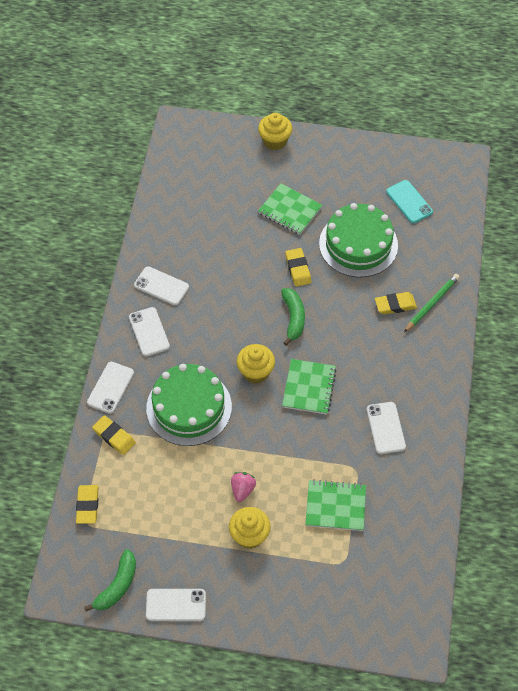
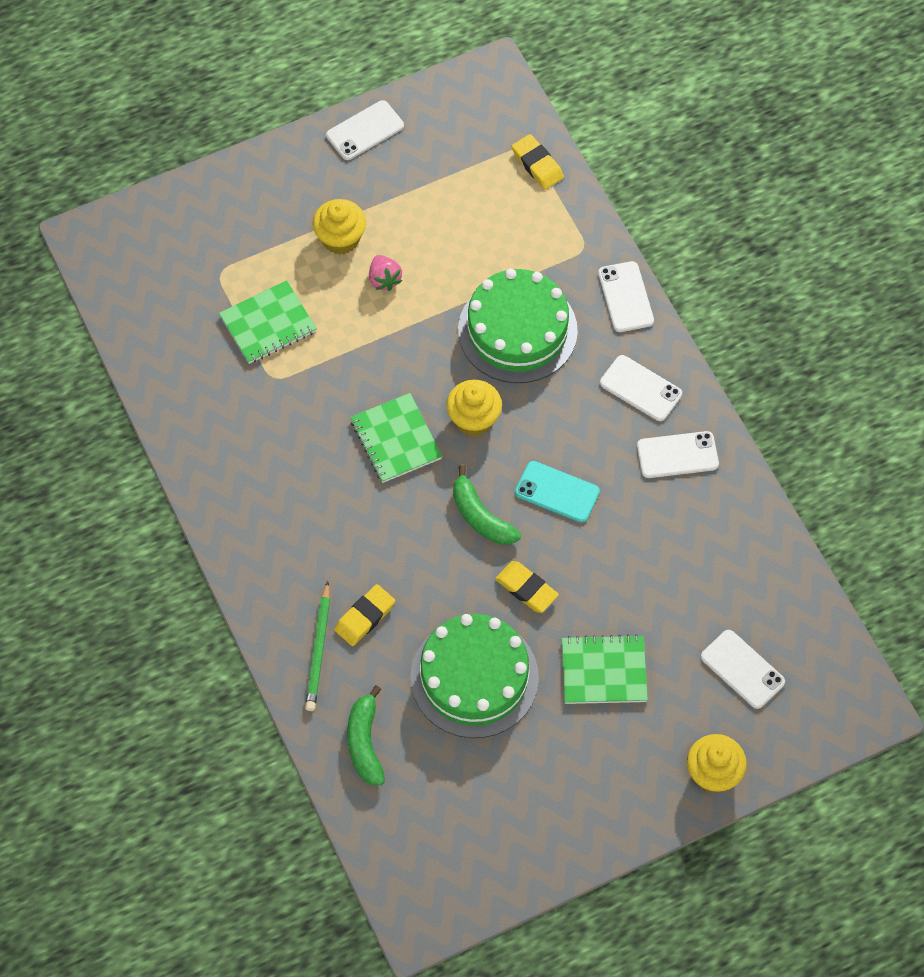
camera: 145 degrees right, 5 degrees up
green banana [84,549,136,611] -> green banana moved to [347,685,385,785]
yellow eraser [92,415,136,455] -> none
white phone [367,402,406,454] -> white phone moved to [701,630,785,709]
turquoise phone [386,180,433,223] -> turquoise phone moved to [515,461,600,523]

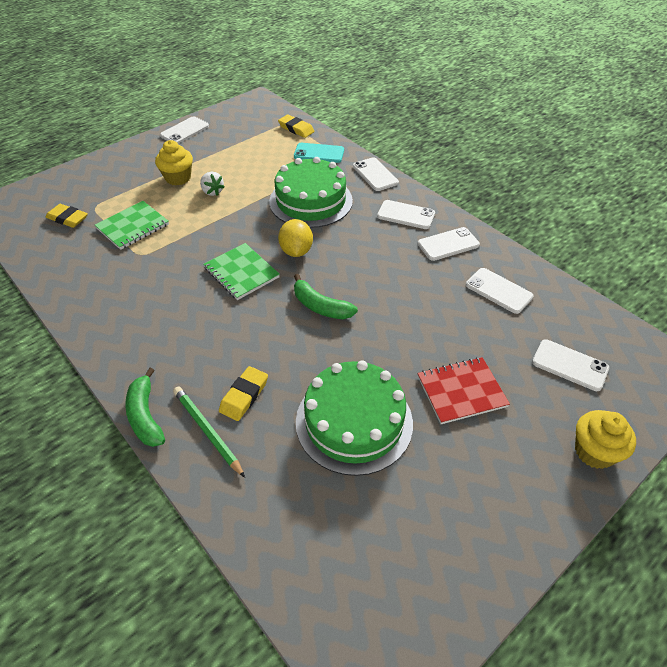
camera: 15 degrees left, 15 degrees down
green pencil [305,581,330,711] -> green pencil turned 150 degrees clockwise [173,387,245,478]
green banana [347,685,385,785] -> green banana moved to [125,368,165,447]
pink strawberry [369,255,402,291] -> white strawberry [200,172,225,196]
yellow cupcake [446,380,502,436] -> yellow lemon [278,219,313,257]
yellow eraser [495,561,559,613] -> yellow eraser moved to [46,204,88,228]
turquoise phone [515,461,600,523] -> turquoise phone moved to [294,143,344,163]
green notebook [562,634,648,704] -> red notebook [418,357,510,424]
none -> white phone [466,268,533,314]

